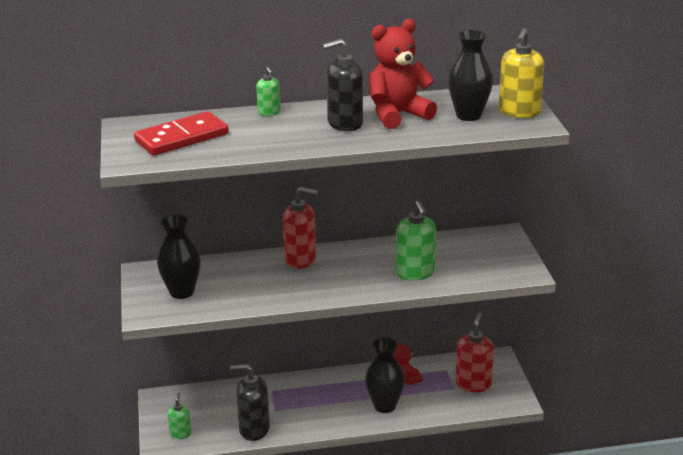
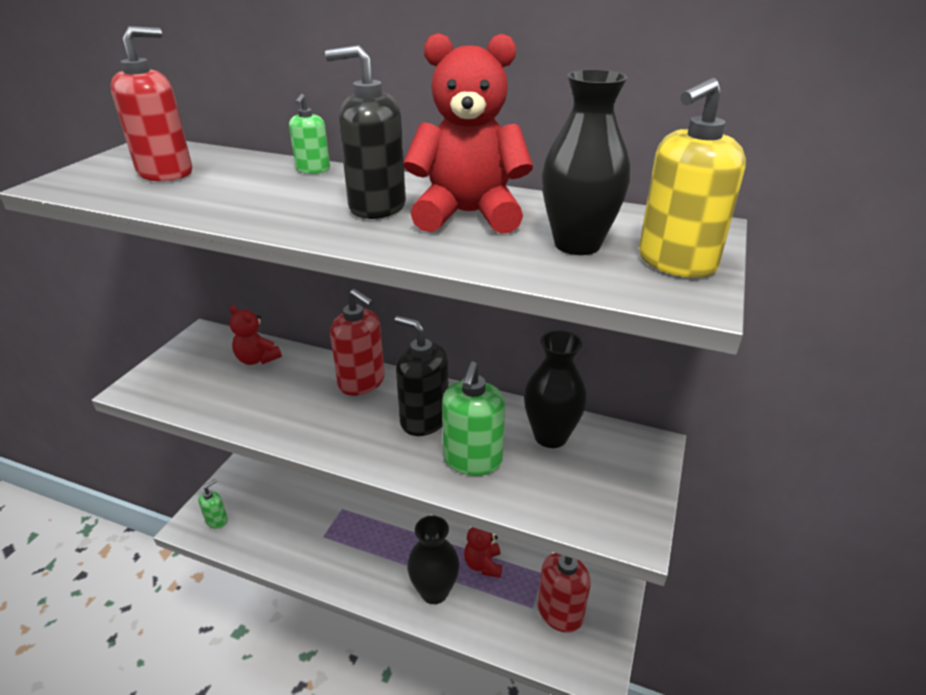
camera: 30 degrees right, 5 degrees up
red domino [134,111,229,156] -> red soap dispenser [110,26,193,182]
black vase [157,214,201,299] -> black vase moved to [524,330,587,448]
black soap dispenser [230,364,270,441] -> black soap dispenser moved to [394,316,448,436]
none -> red teddy bear [230,305,282,365]

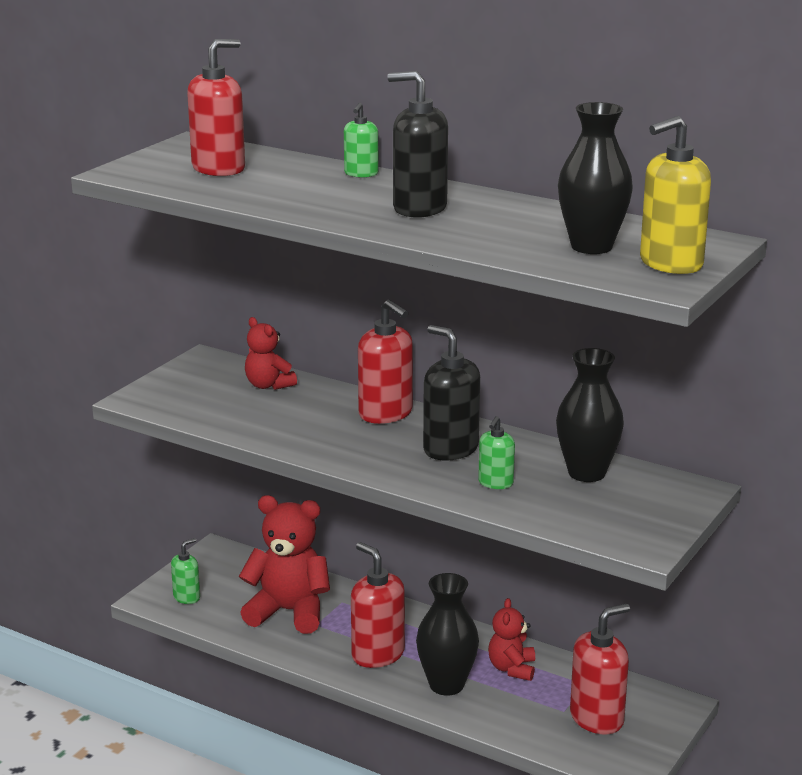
camera: 10 degrees right, 10 degrees down
red teddy bear [403,33,533,234] -> red teddy bear moved to [239,495,330,634]
green soap dispenser [442,361,505,476] -> green soap dispenser [478,416,515,489], size x0.56
none -> red soap dispenser [351,542,405,668]

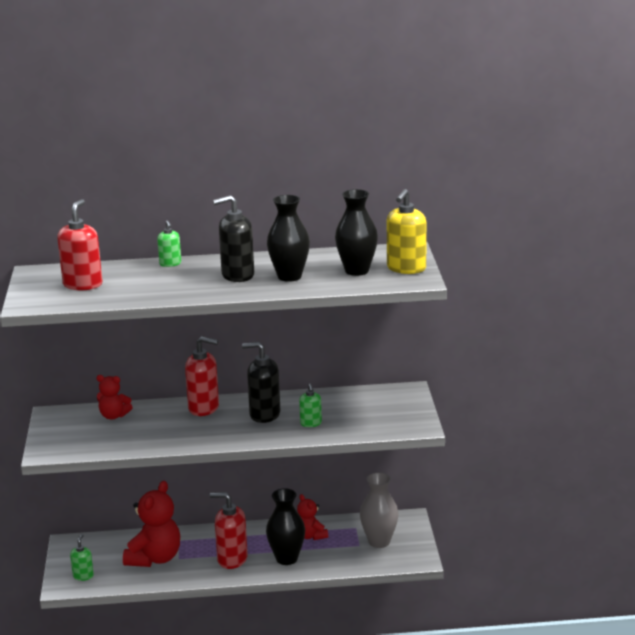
camera: 35 degrees left, 0 degrees up
red teddy bear [239,495,330,634] -> red teddy bear turned 135 degrees clockwise [123,481,180,567]
black vase [556,348,624,482] -> black vase moved to [267,195,310,282]
red soap dispenser [570,604,630,735] -> grey vase [360,472,399,548]

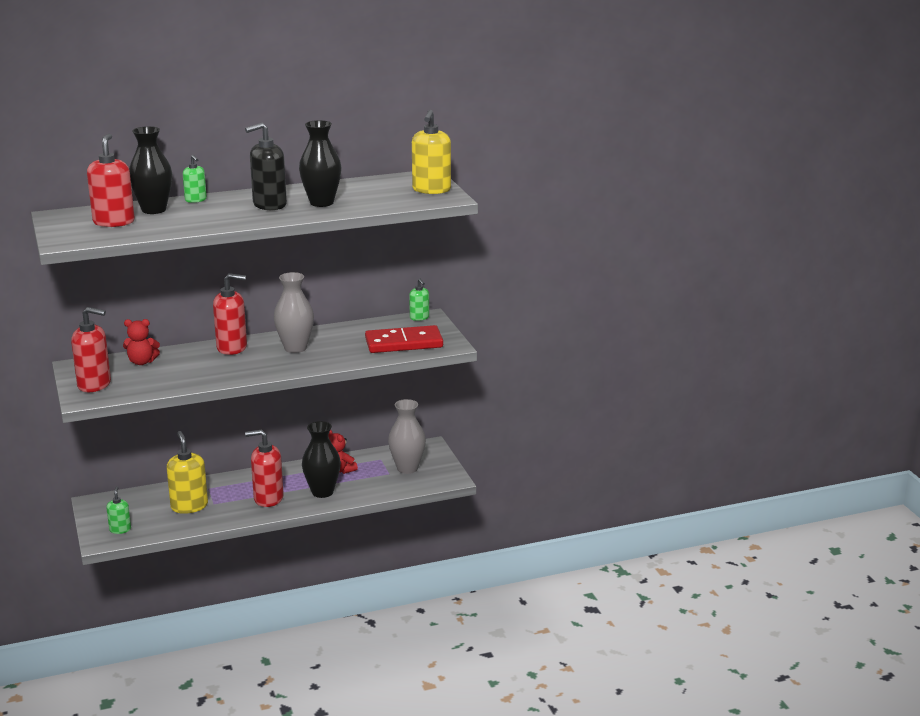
camera: 15 degrees left, 0 degrees up
red teddy bear [123,481,180,567] -> yellow soap dispenser [167,431,208,514]
black soap dispenser [242,342,280,423] -> grey vase [274,272,314,353]
green soap dispenser [299,384,322,427] -> green soap dispenser moved to [409,278,429,321]
black vase [335,189,378,276] -> black vase moved to [129,126,172,214]
none -> red soap dispenser [71,307,111,392]
none -> red domino [365,325,443,353]

